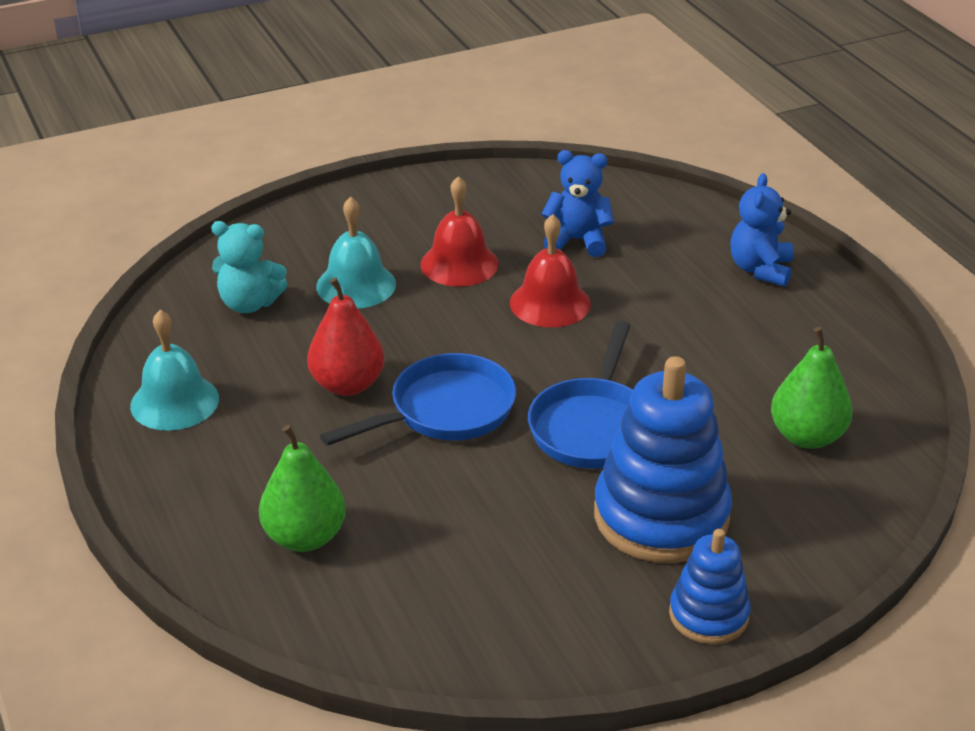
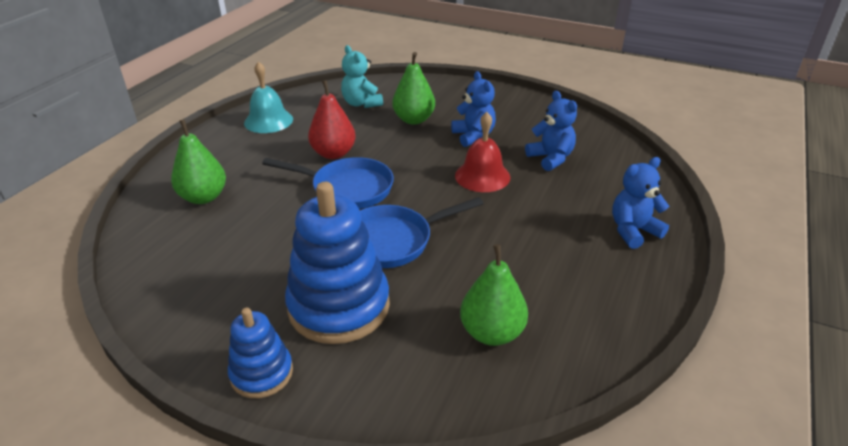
camera: 50 degrees right, 0 degrees up
turquoise bell [316,197,396,308] -> green pear [392,52,435,124]
red bell [421,176,499,287] -> blue teddy bear [451,71,496,147]

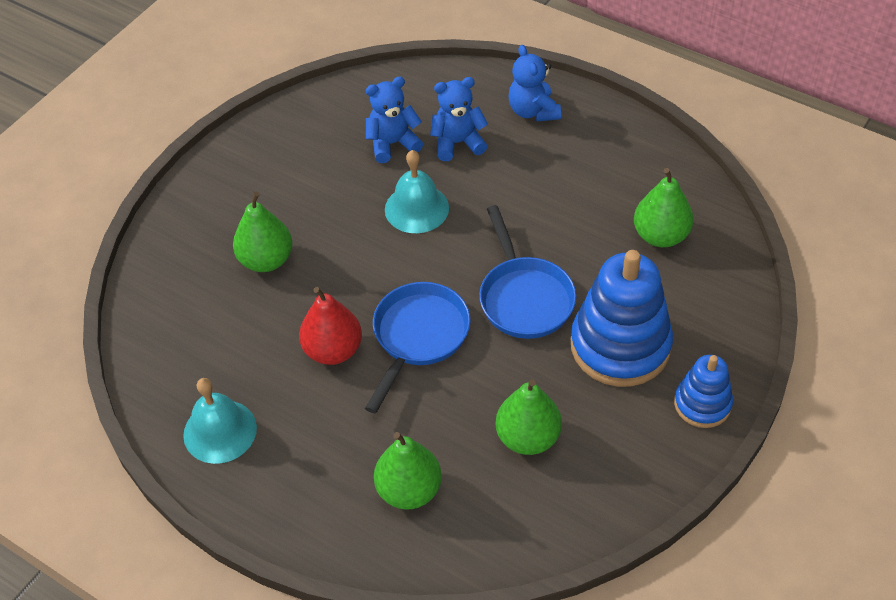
camera: 80 degrees left, 15 degrees up
turquoise teddy bear [341,45,383,108] -> none
blue teddy bear [451,71,496,147] -> blue teddy bear moved to [430,77,488,161]
red bell [455,112,511,192] -> turquoise bell [385,150,449,233]
none -> green pear [496,379,562,455]

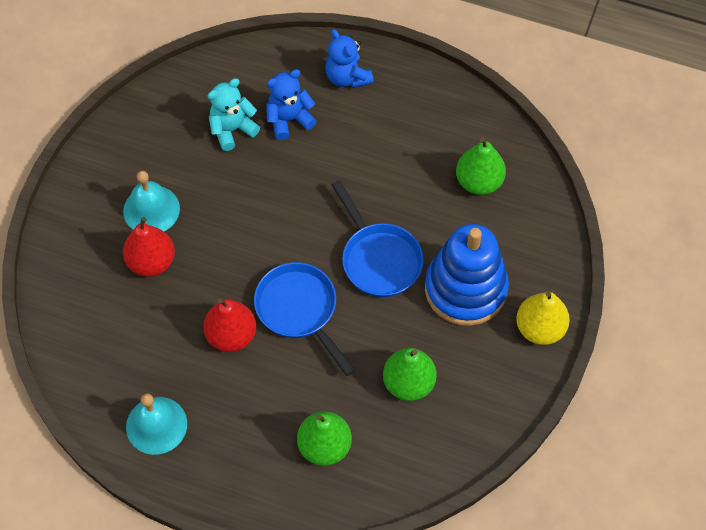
camera: 15 degrees left, 10 degrees up
green pear [233,192,293,272] -> red pear [123,217,175,277]
blue pan [365,282,471,413] -> blue pan turned 45 degrees counterclockwise [254,262,355,376]
blue teddy bear [366,77,423,163] -> turquoise teddy bear [208,78,260,151]
turquoise bell [385,150,449,233] -> turquoise bell moved to [123,171,180,231]
blue stacking toy [674,355,733,428] -> yellow pear [516,291,570,345]

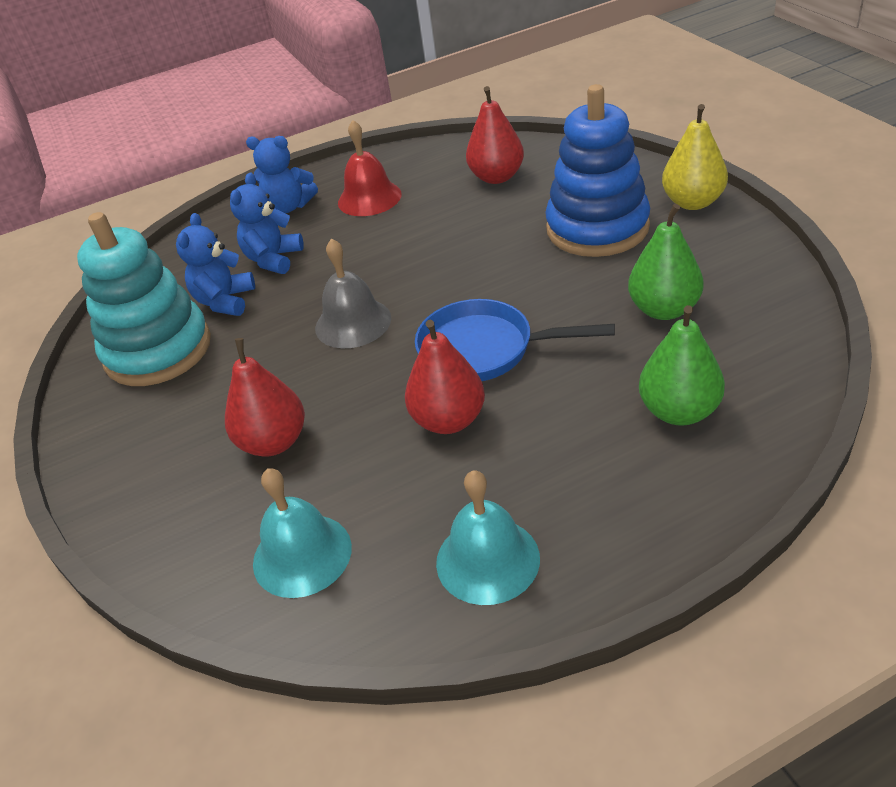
camera: 40 degrees left, 20 degrees down
turquoise bell [123,171,180,231] -> turquoise bell moved to [253,468,352,598]
turquoise teddy bear [208,78,260,151] -> blue teddy bear [176,213,255,316]
blue pan [332,180,424,297] -> none
green pear [456,137,506,195] -> red pear [466,86,524,184]
none -> turquoise stacking toy [77,212,211,386]
none -> grey bell [315,238,391,348]
none -> red bell [338,120,402,216]

